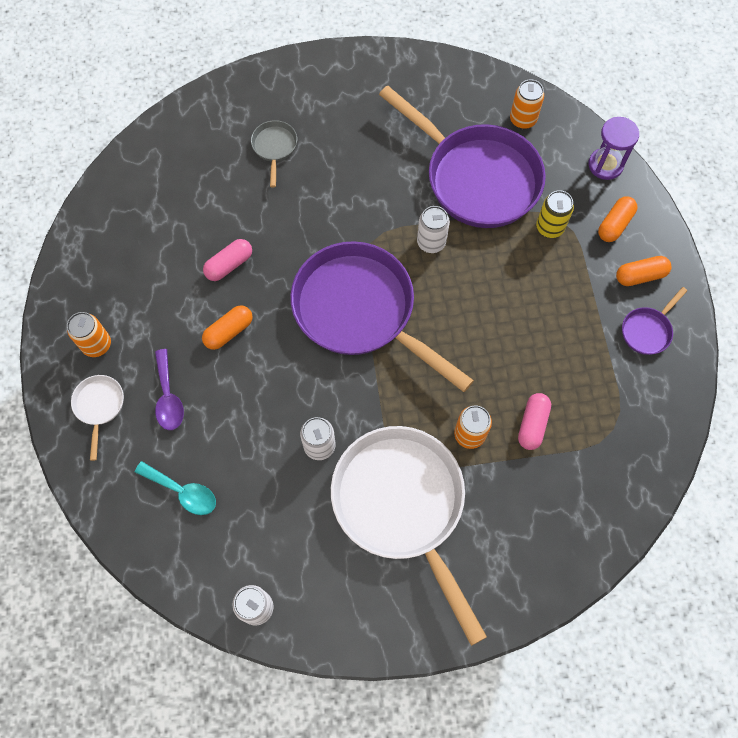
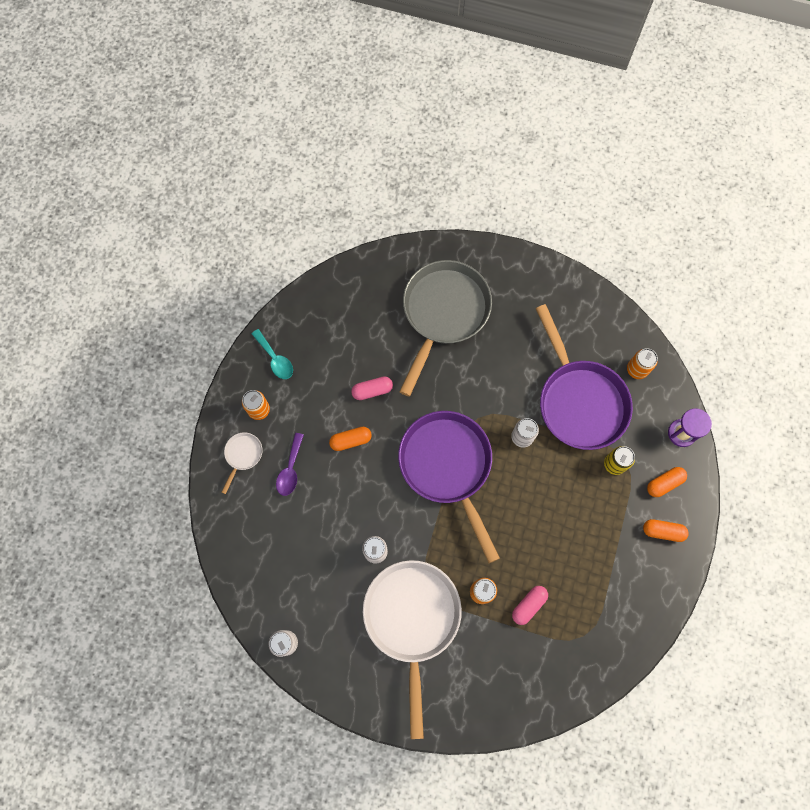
camera: 25 degrees right, 5 degrees up
turquoise spoon [135,461,216,515] -> turquoise spoon moved to [252,329,293,379]
grey pan [251,120,297,187] -> grey pan [399,260,492,396], size x2.43
purple pan [622,287,687,355] -> none

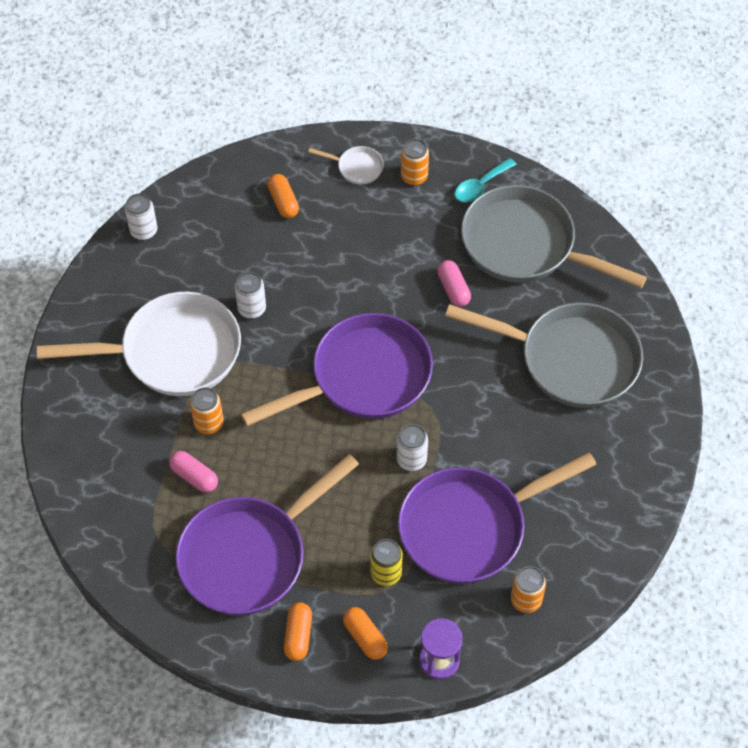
camera: 85 degrees right, 15 degrees down
purple spoon [276,433,304,496] -> none
orange capsule [329,427,372,451] -> orange capsule moved to [268,174,299,218]
none -> purple pan [176,454,359,616]
none -> grey pan [461,185,647,288]

